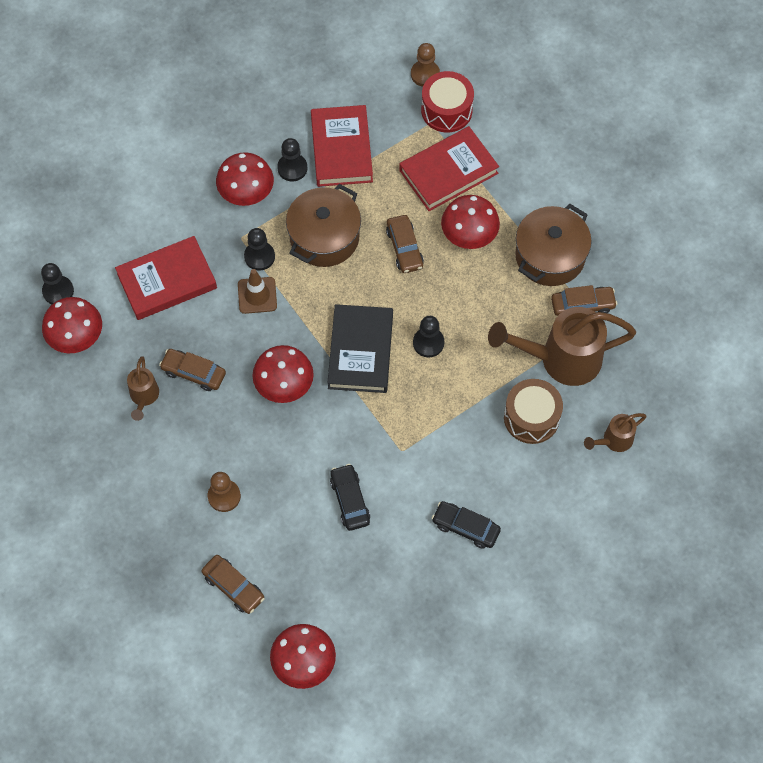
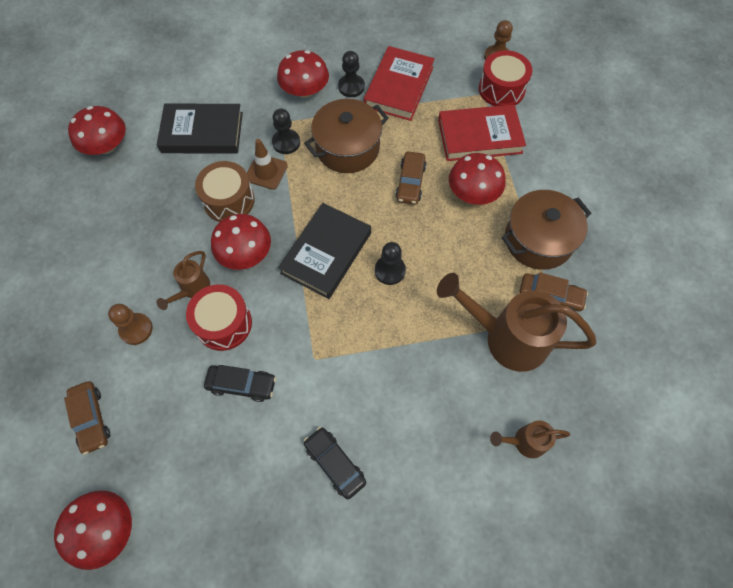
camera: 25 degrees right, 0 degrees up
black pawn [41,263,74,304] -> none
red book [115,236,217,320] -> black book [157,104,243,154]
brown watering can [127,356,159,421] -> brown watering can moved to [157,251,210,310]
brown car [159,349,226,391] -> none
black car [330,464,370,531] -> black car turned 90 degrees clockwise [204,365,276,402]
brown drum [504,379,563,444] -> brown drum moved to [195,161,254,222]
none -> red drum [186,284,252,351]

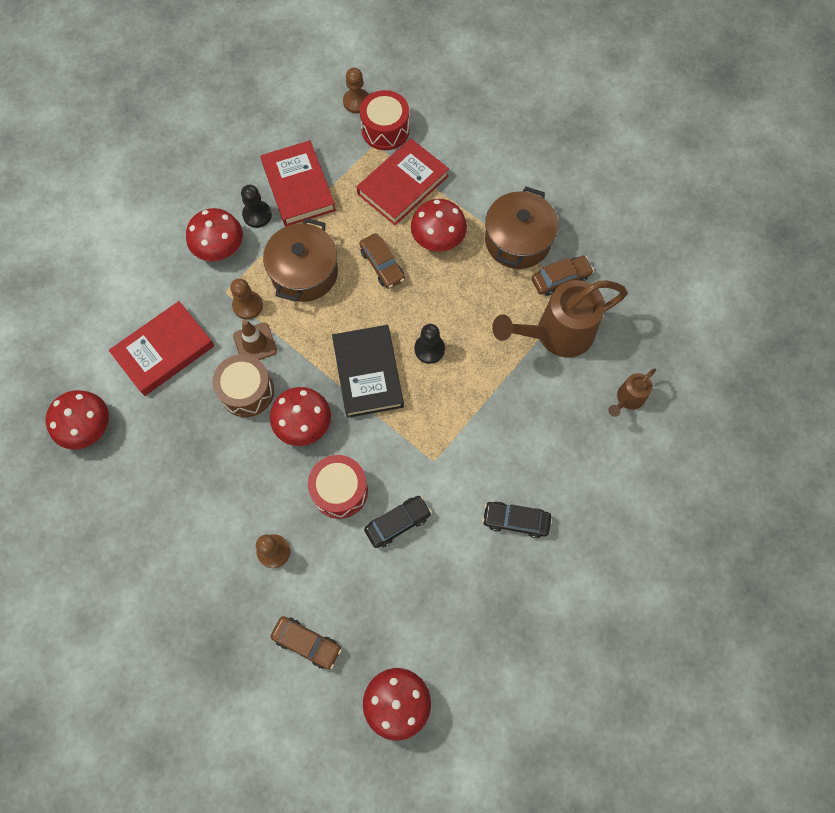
camera: 40 degrees left, 5 degrees up
black book [157,104,243,154] -> red book [109,301,214,396]
brown watering can [157,251,210,310] -> none
black pawn [272,109,300,154] -> brown pawn [230,278,263,320]

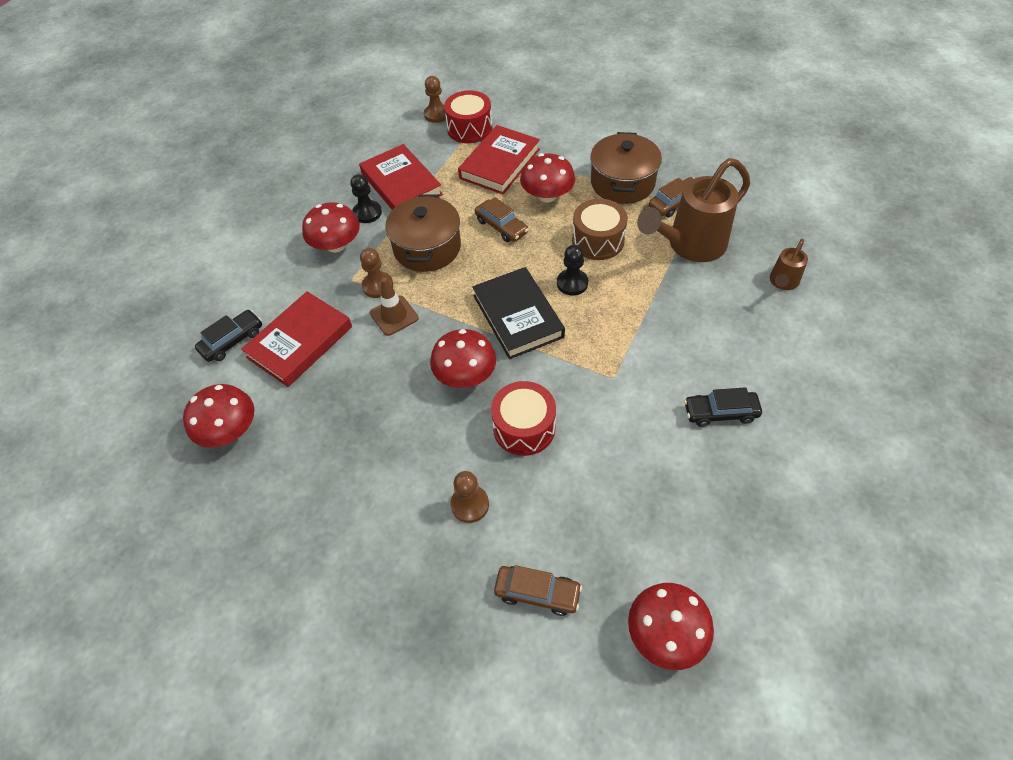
camera: 10 degrees left, 15 degrees down
brown drum [212,354,274,417] -> brown drum moved to [572,199,628,260]
black car [364,496,431,548] -> black car moved to [195,310,262,362]

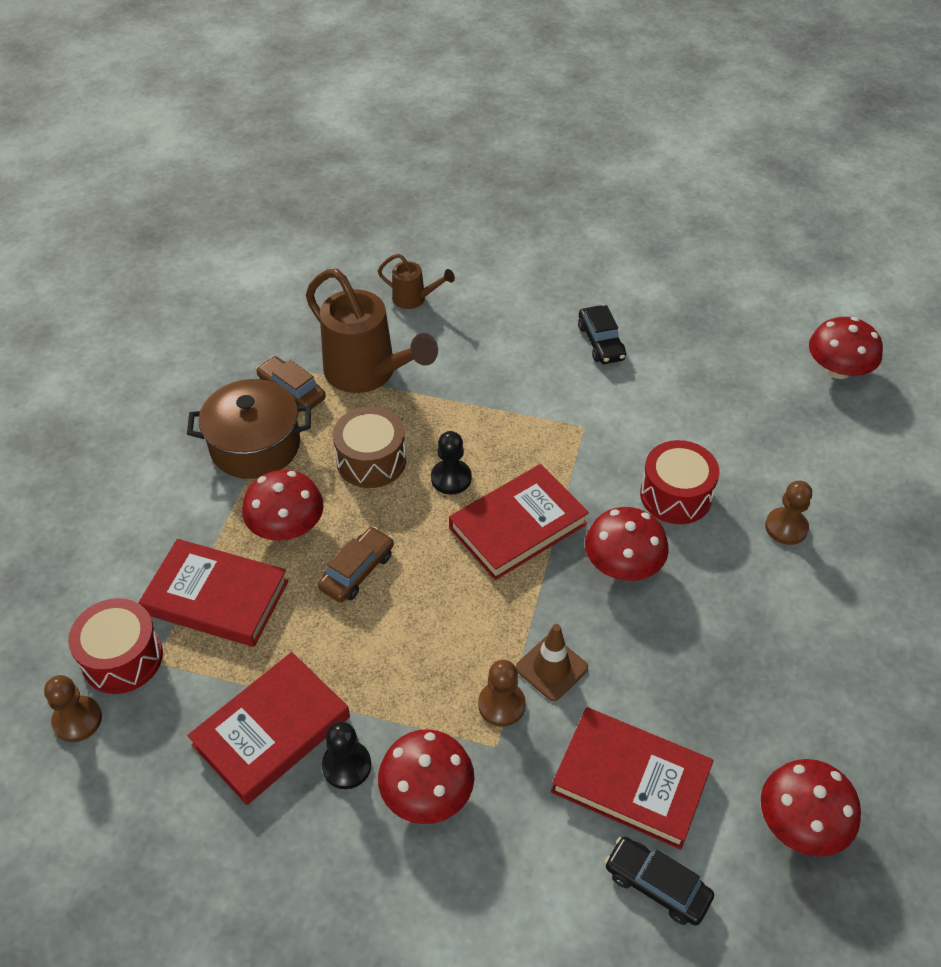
camera: 105 degrees left, 5 degrees down
brown pot [385,194,461,272] -> none
black book [472,267,565,359] -> red book [449,464,589,580]
brown car [494,565,582,616] -> none

